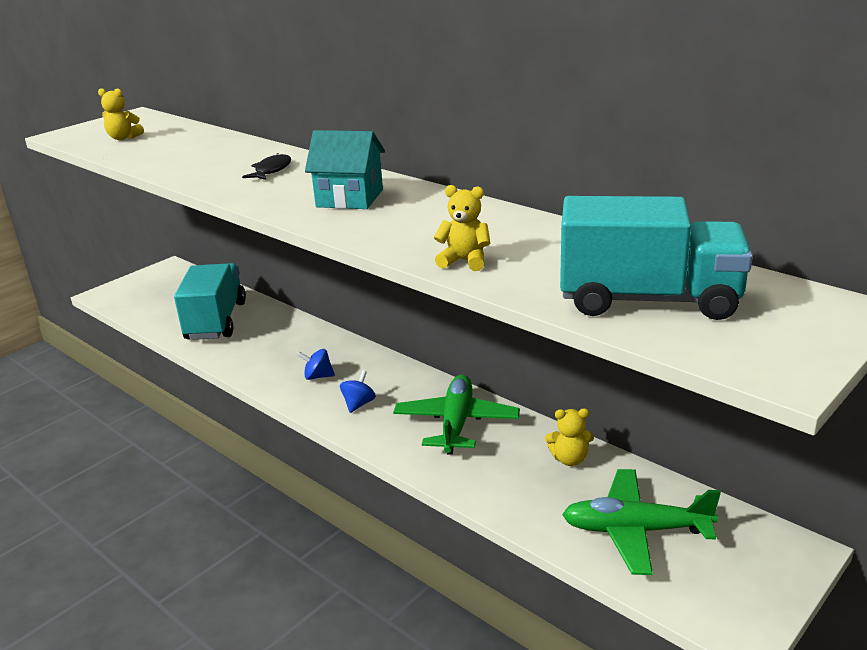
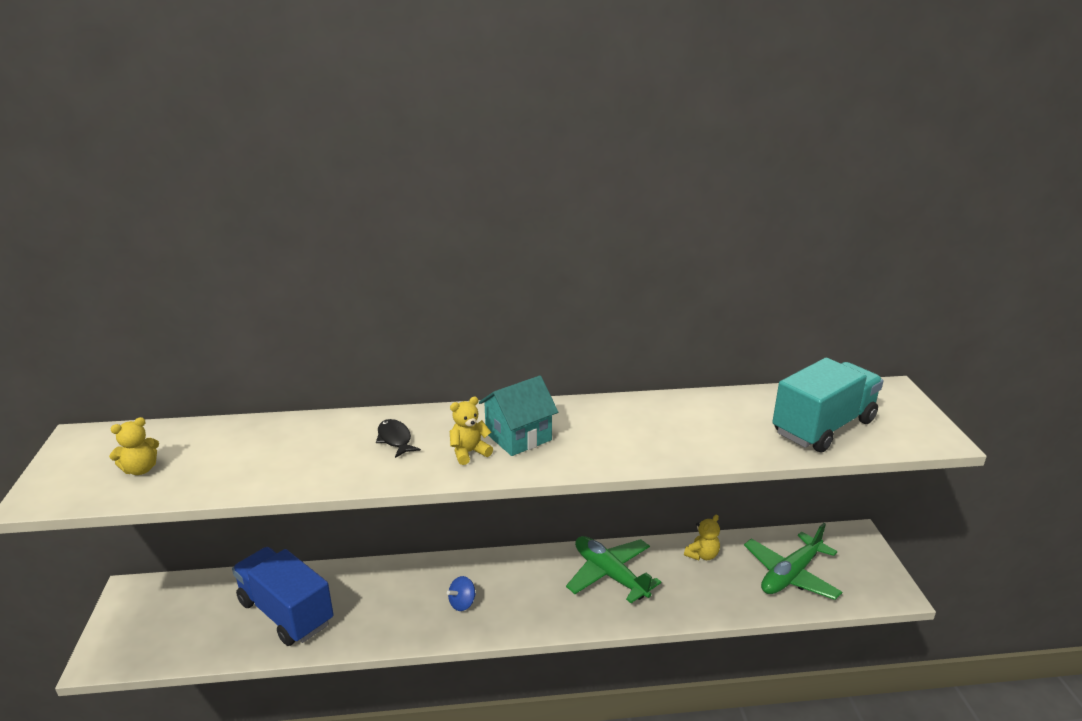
camera: 50 degrees left, 0 degrees up
turquoise truck [174,263,246,340] -> blue truck [232,547,334,646]
blue spinning top [340,370,376,413] -> none
yellow teddy bear [434,185,490,271] -> yellow teddy bear moved to [450,397,493,465]

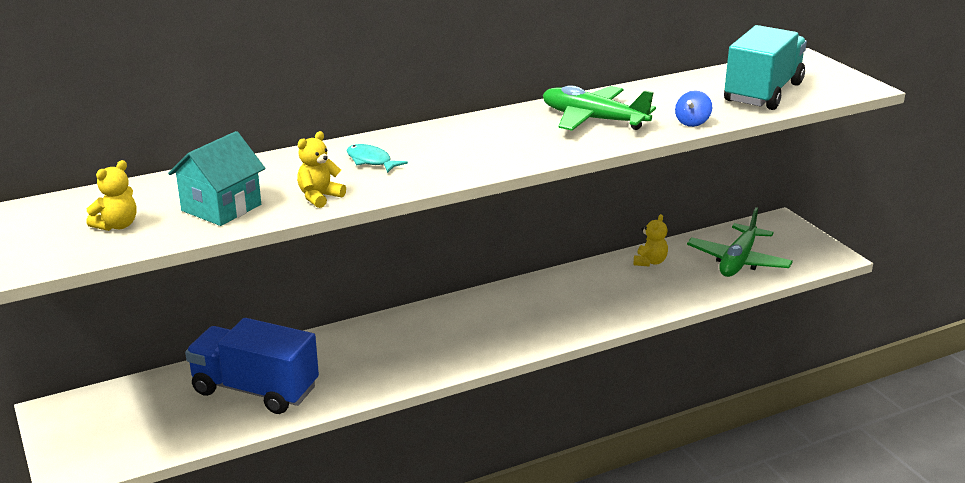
camera: 20 degrees left, 0 degrees up
black fish [376,419,421,458] -> turquoise fish [347,144,408,173]
blue spinning top [447,576,476,611] -> blue spinning top moved to [675,90,712,127]
yellow teddy bear [450,397,493,465] -> yellow teddy bear moved to [297,131,346,208]
turquoise house [479,376,558,456] -> turquoise house moved to [168,131,265,226]
green plane [566,536,661,603] -> green plane moved to [543,85,656,131]

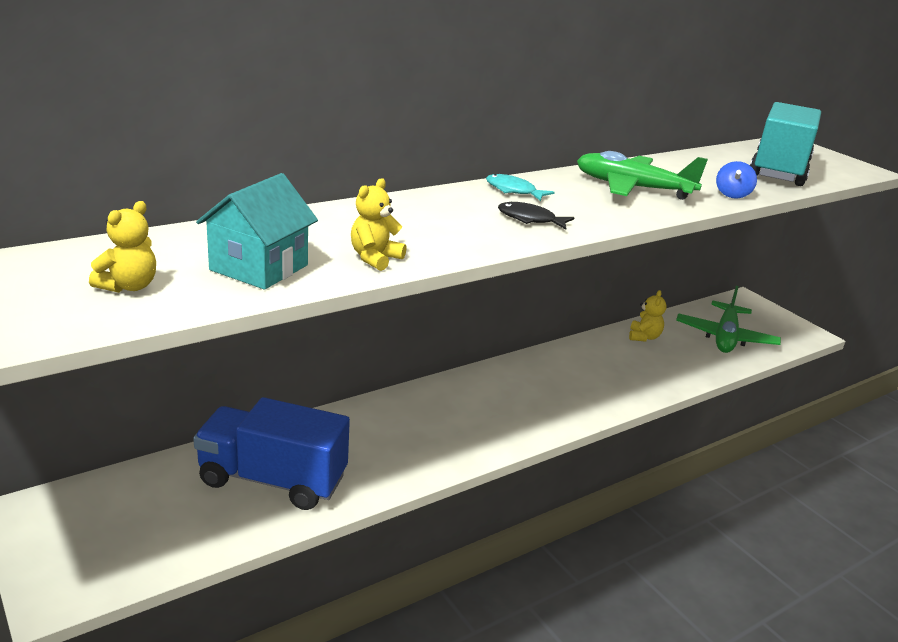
camera: 10 degrees left, 0 degrees up
turquoise fish [347,144,408,173] -> turquoise fish moved to [486,174,555,201]
none -> black fish [498,202,574,229]

